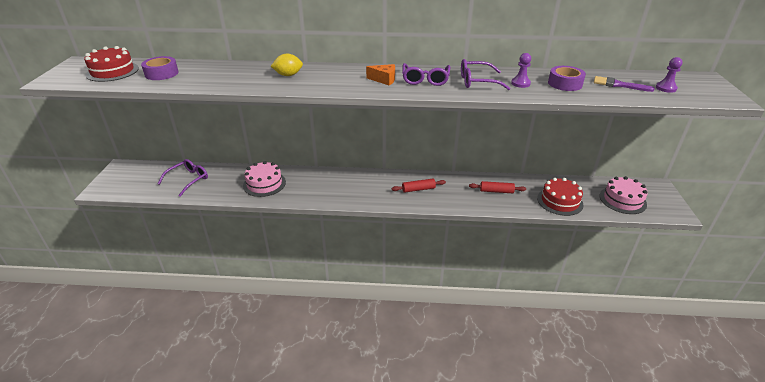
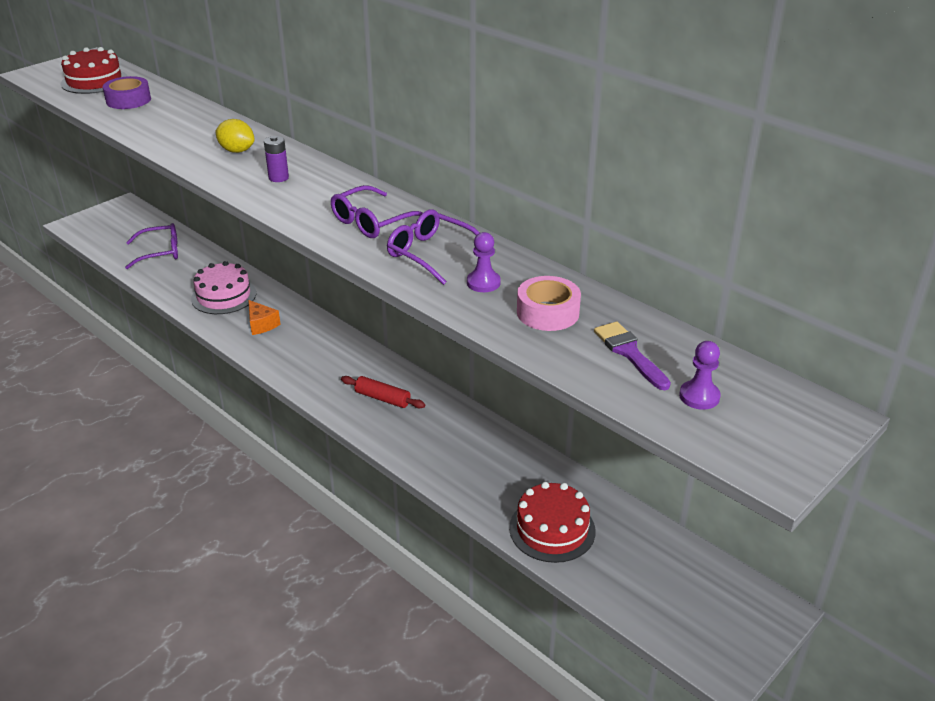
camera: 40 degrees right, 0 degrees up
orange cheese [366,64,395,85] -> orange cheese moved to [248,300,280,335]
red rolling pin [469,181,526,193] -> none
purple tape [548,66,586,91] -> pink tape [517,276,581,331]
pink cake [599,176,648,214] -> none
none -> purple battery [264,136,289,182]

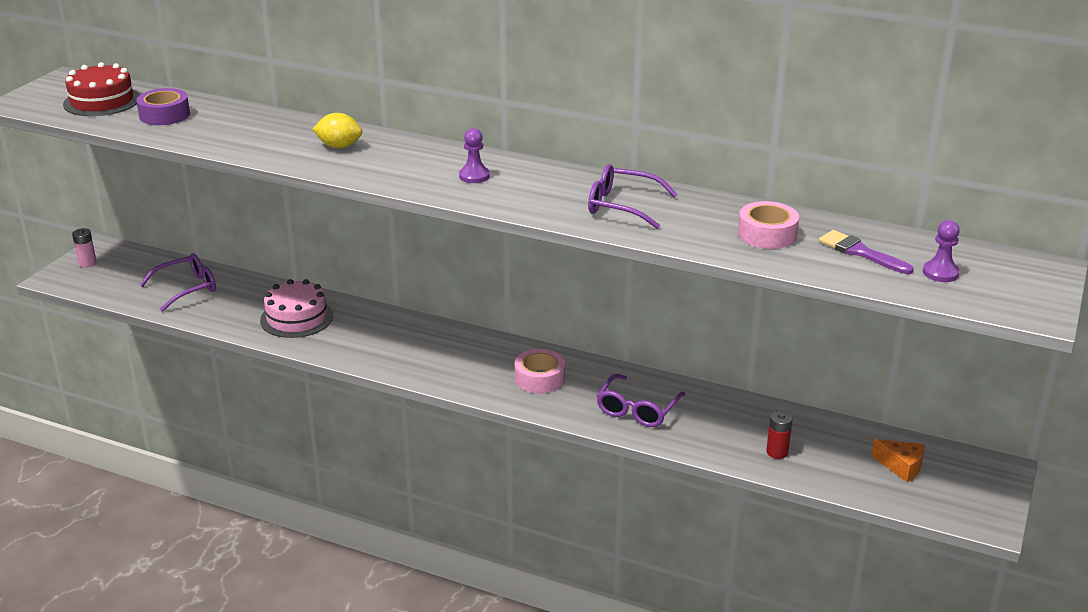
camera: 20 degrees left, 5 degrees down
orange cheese [248,300,280,335] -> orange cheese moved to [871,439,925,482]
purple battery [264,136,289,182] -> none
purple glasses [331,185,423,238] -> purple glasses moved to [597,374,686,427]
red rolling pin [341,376,425,408] -> pink tape [515,349,565,394]
purple pawn [467,232,501,292] -> purple pawn moved to [459,128,490,183]
red cake [509,482,596,563] -> red battery [766,411,793,459]
none -> pink battery [72,228,97,268]

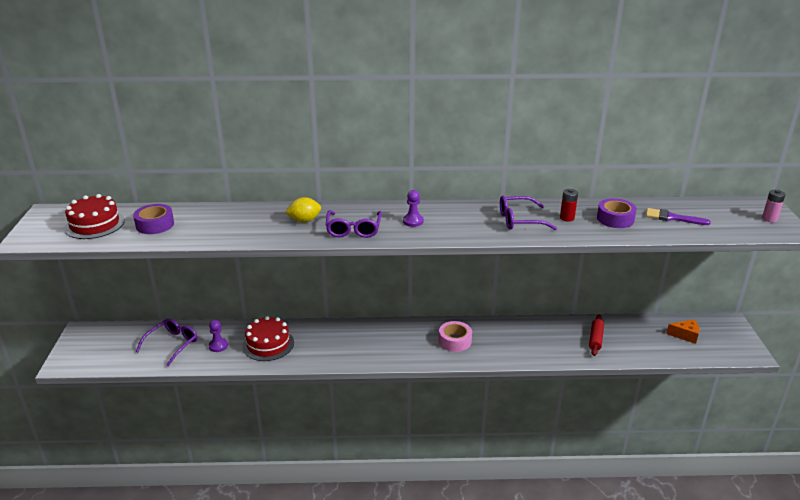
camera: 25 degrees left, 0 degrees up
pink battery [72,228,97,268] -> pink battery moved to [762,190,786,222]
pink cake [260,279,333,338] -> red cake [243,316,294,361]
purple glasses [597,374,686,427] -> purple glasses moved to [326,210,382,238]
pink tape [738,201,799,249] -> purple tape [597,198,637,228]
red battery [766,411,793,459] -> red battery moved to [560,189,578,222]
purple pawn [923,220,960,282] -> purple pawn moved to [208,320,228,352]
none -> red rolling pin [589,315,604,356]

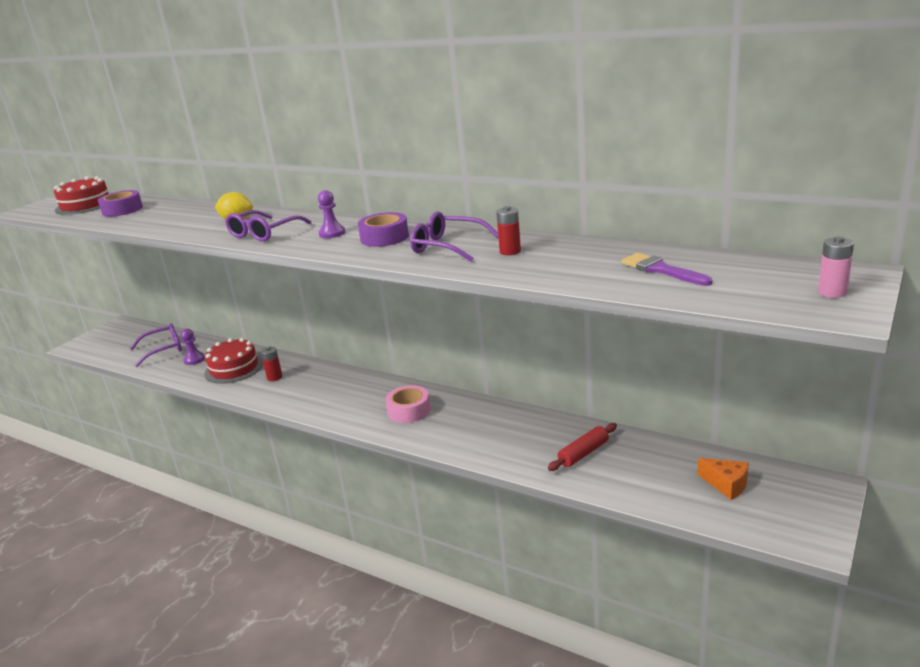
camera: 35 degrees right, 5 degrees down
purple tape [597,198,637,228] -> purple tape moved to [358,212,409,247]
none -> red battery [260,346,283,381]

